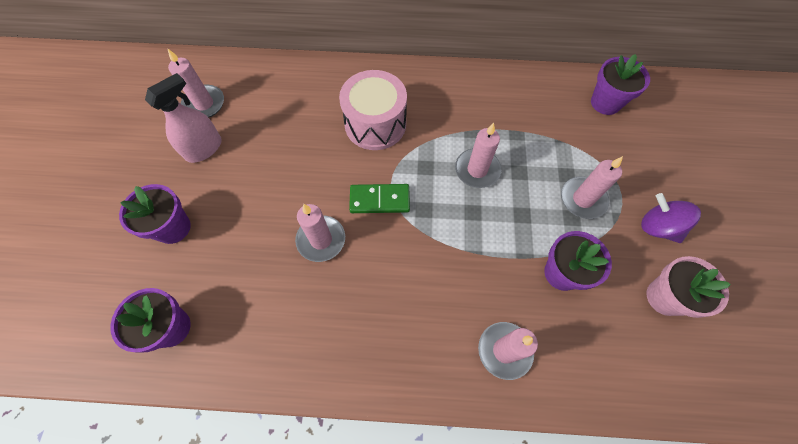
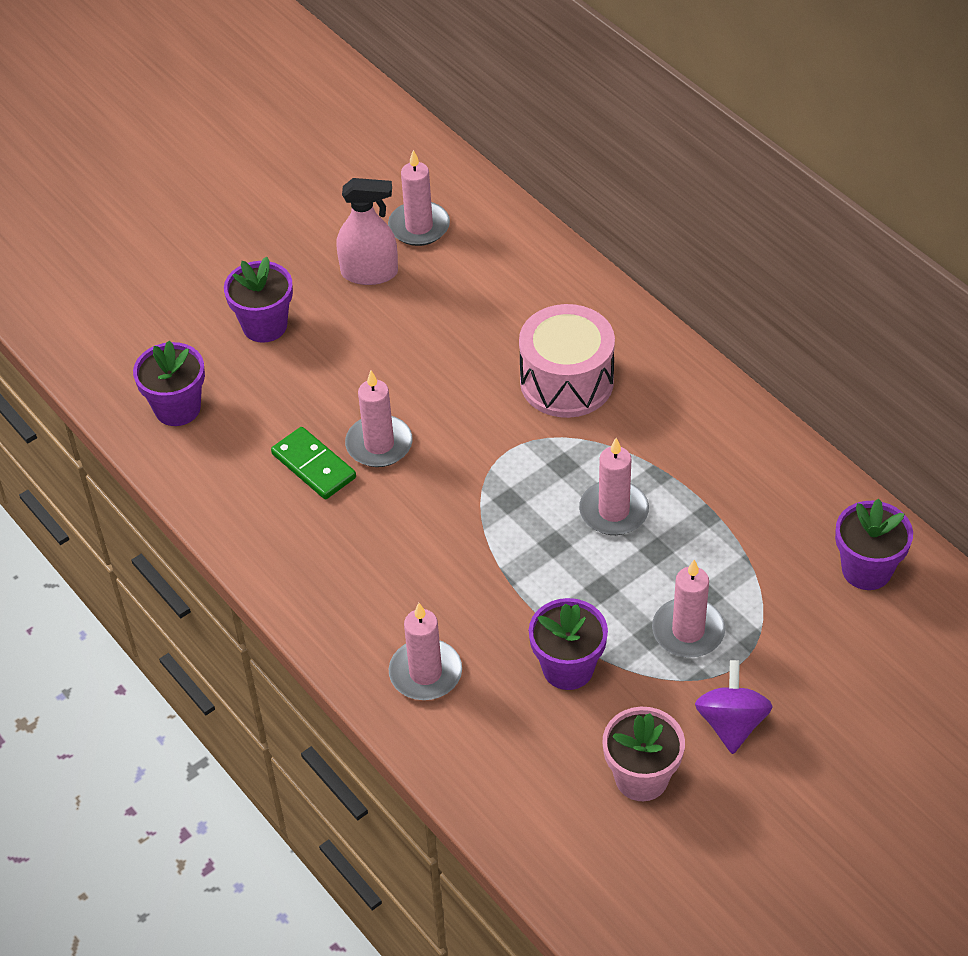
camera: 50 degrees right, 15 degrees down
green domino [349,184,410,213] -> green domino moved to [271,427,356,499]

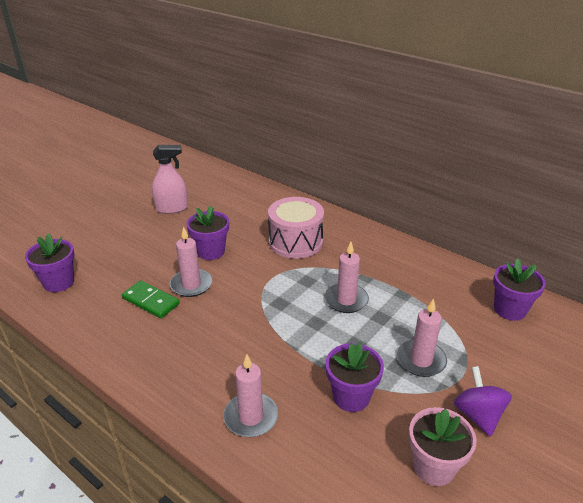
camera: 15 degrees left, 15 degrees down
purple flower pot [224,257,293,343] -> purple flower pot moved to [186,206,229,260]
pink candle [388,150,450,246] -> none

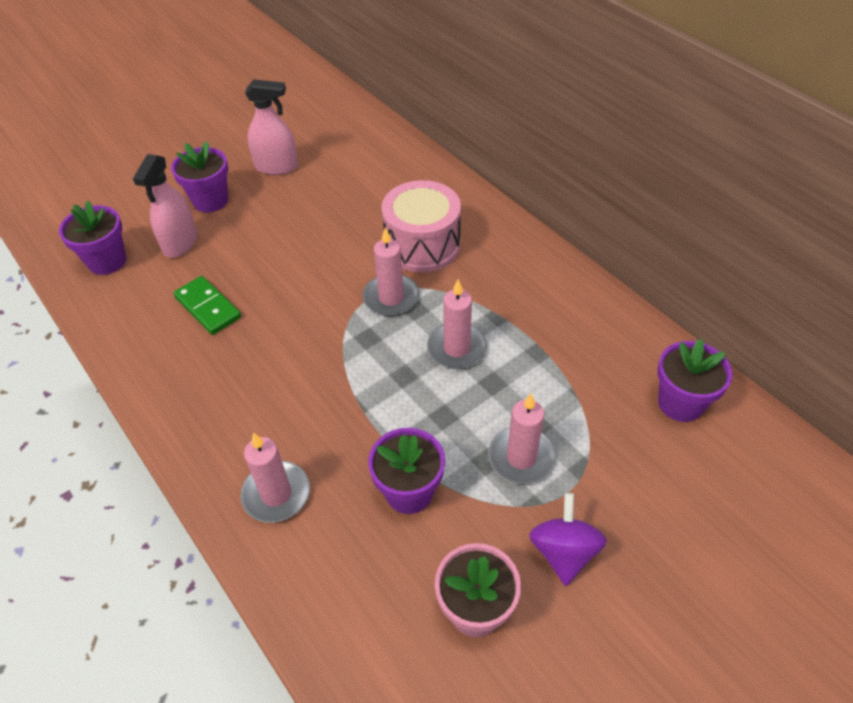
camera: 15 degrees right, 15 degrees up
pink candle [170,226,212,297] -> pink candle moved to [363,227,419,316]
purple flower pot [186,206,229,260] -> purple flower pot moved to [171,141,228,213]
none -> pink spray bottle [133,154,197,258]

